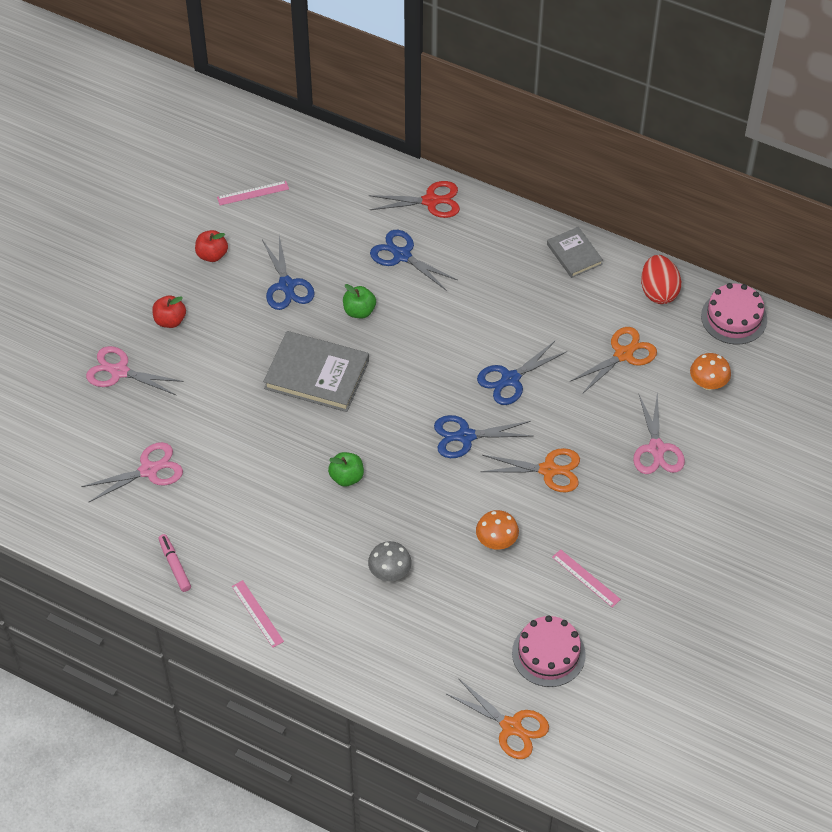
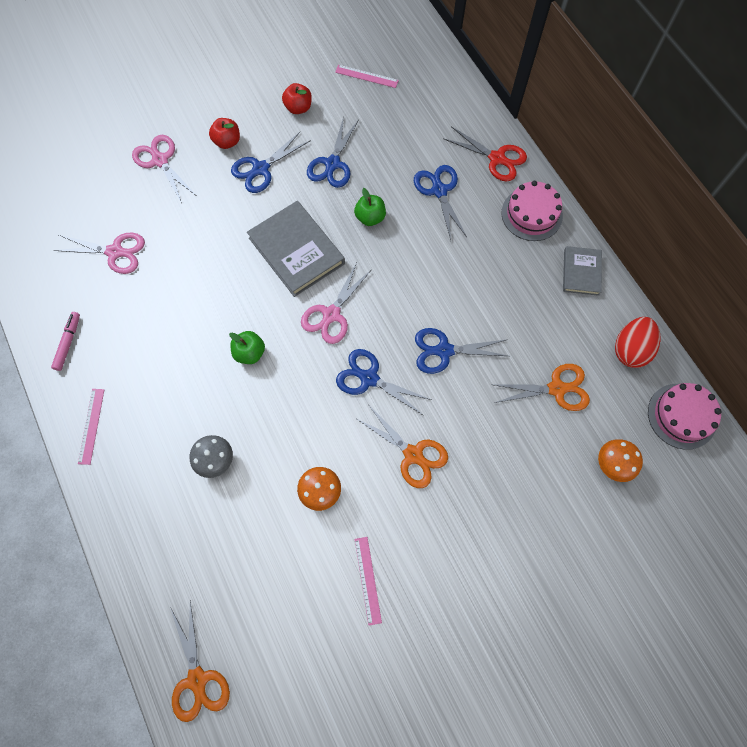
camera: 35 degrees right, 15 degrees up
pink cake [512,615,586,687] -> pink cake moved to [502,181,563,241]
pink scissors [633,392,685,474] -> pink scissors moved to [301,263,372,344]
none -> blue scissors [231,132,311,193]

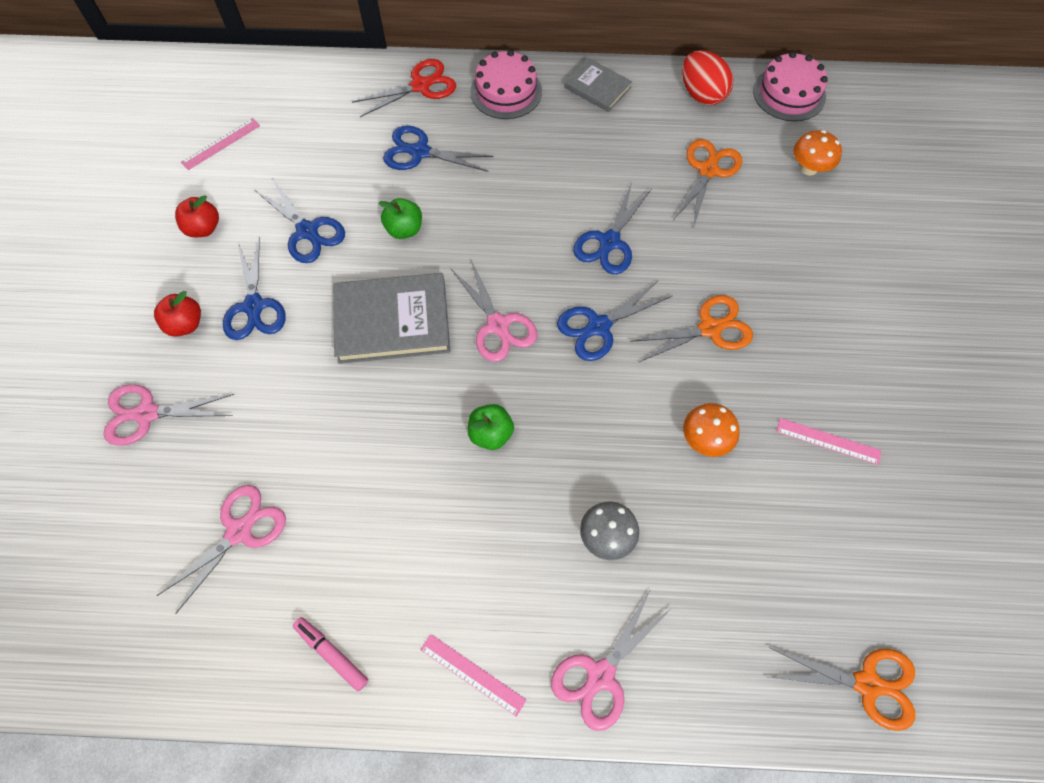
camera: 60 degrees left, 5 degrees down
none -> pink scissors [551,589,672,731]

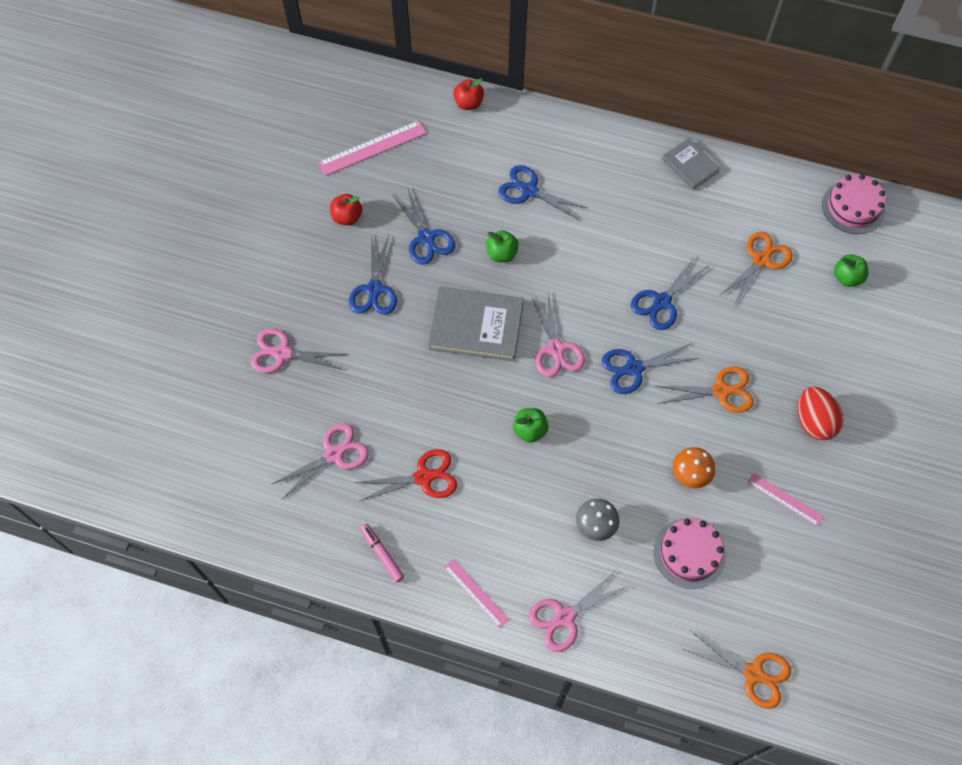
camera: 15 degrees right, 0 degrees up
red apple [154,291,201,337] -> red apple moved to [453,78,484,110]
pink ruler [181,118,260,170] -> pink ruler [318,120,427,176], size x1.61
red scissors [352,59,456,117] -> red scissors moved to [355,449,457,501]
pink cake [470,50,542,119] -> pink cake moved to [654,518,726,589]
red egg [682,50,734,105] -> red egg moved to [798,386,844,440]
orange mushroom [793,130,842,176] -> green apple [834,254,868,287]

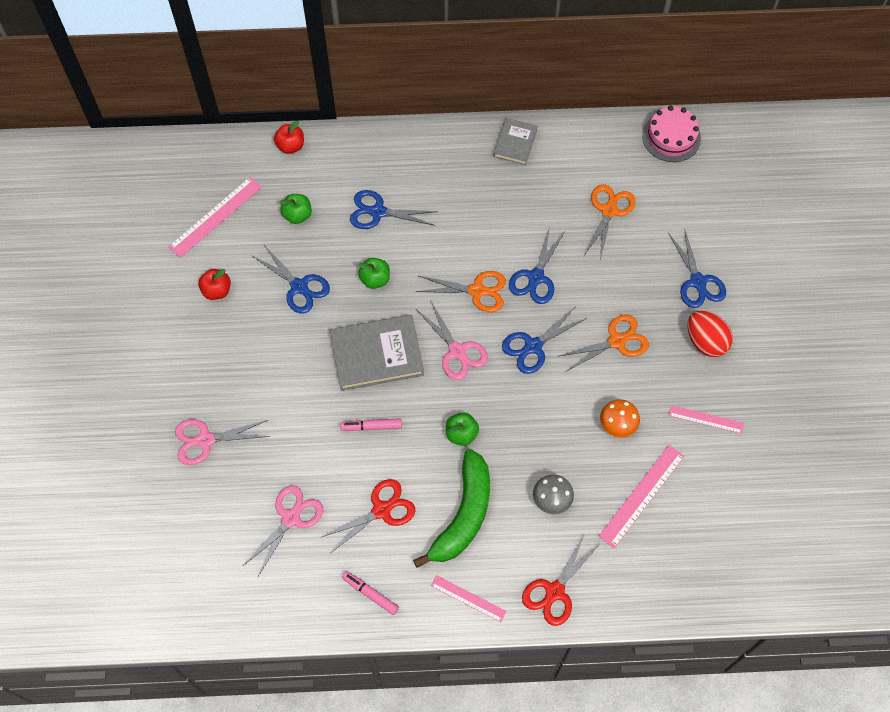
camera: 20 degrees left, 0 degrees up
blue scissors [349,234,397,315] -> blue scissors moved to [669,228,726,308]
pink scissors [528,571,628,652] -> red scissors [522,533,601,626]
pink cake [654,518,726,589] -> pink ruler [598,445,685,548]
grey book [662,138,720,190] -> grey book turned 75 degrees clockwise [494,118,538,165]
orange scissors [682,630,791,709] -> orange scissors moved to [416,271,506,312]
green apple [834,254,868,287] -> green apple moved to [280,194,312,224]
none -> pink marker [340,418,402,431]
none -> green banana [413,449,490,568]

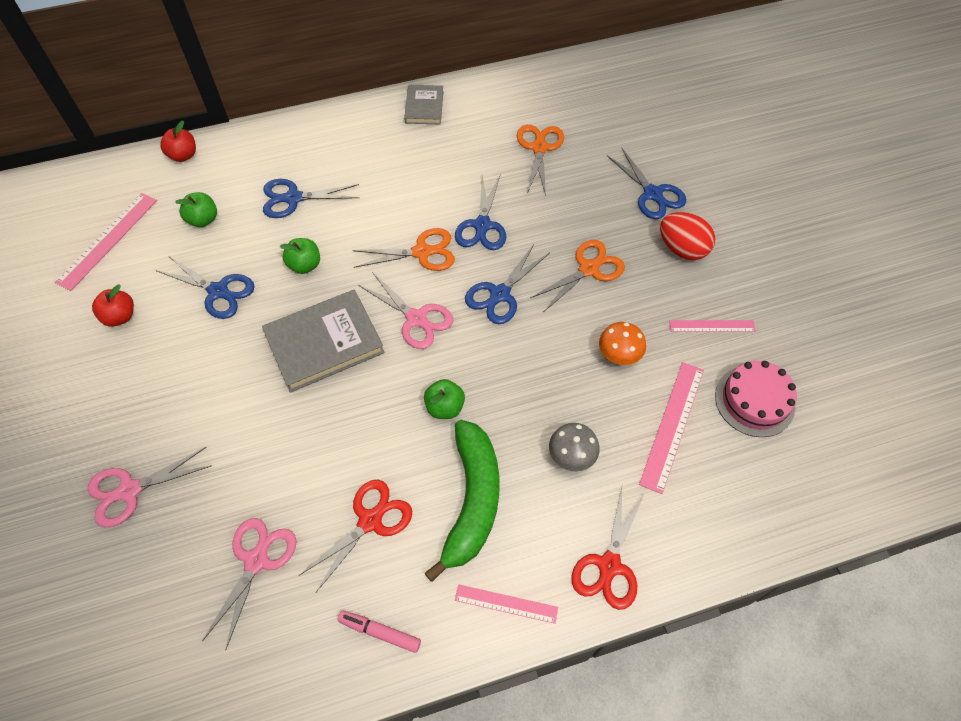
camera: 15 degrees left, 5 degrees down
pink marker [340,418,402,431] -> none
pink cake [642,106,701,162] -> pink cake moved to [715,361,797,437]

